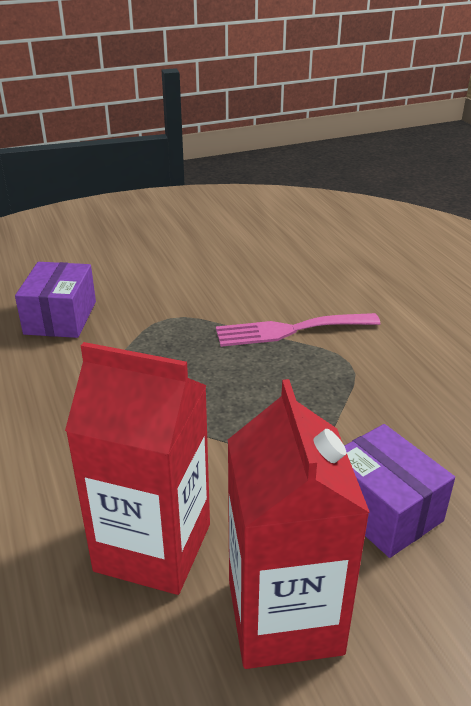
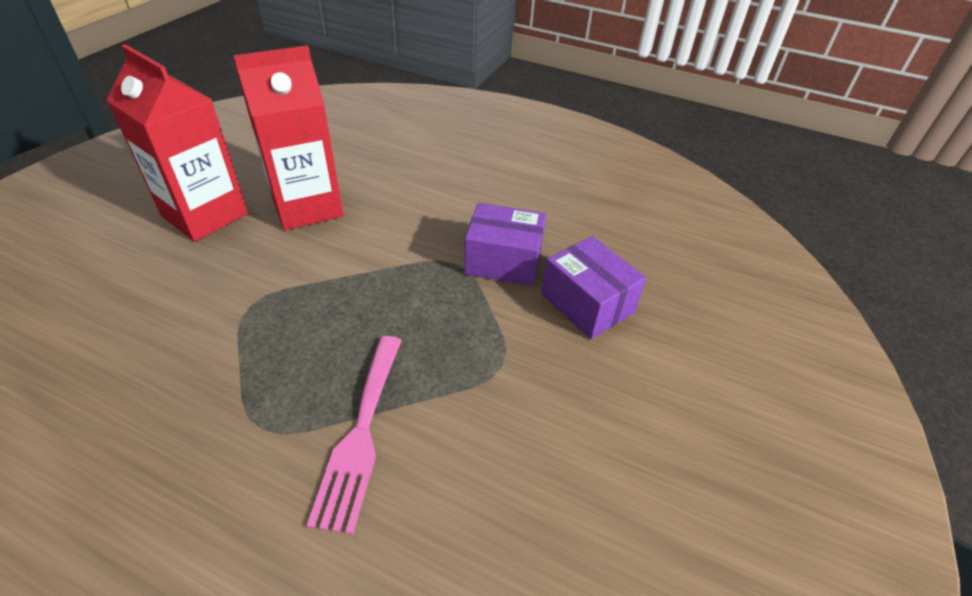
camera: 135 degrees right, 10 degrees up
pink fork [216,313,380,347] -> pink fork turned 150 degrees clockwise [307,336,402,534]
purple box [345,424,455,558] -> purple box moved to [464,203,546,286]

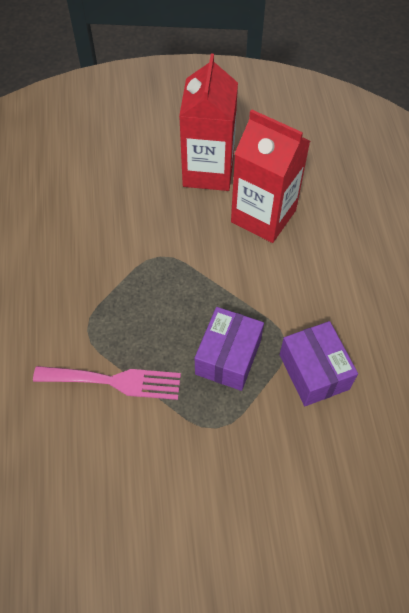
camera: 60 degrees right, 15 degrees up
pink fork [307,336,402,534] -> pink fork turned 150 degrees counterclockwise [33,366,181,400]
purple box [541,236,647,339] -> purple box moved to [195,307,264,391]

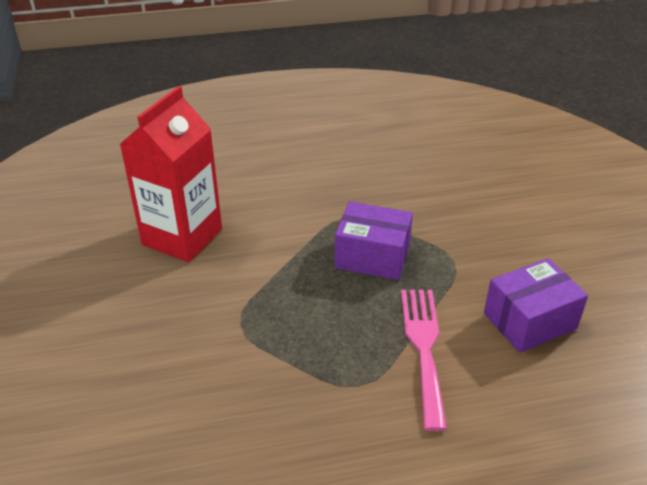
camera: 95 degrees left, 20 degrees down
red carton [179,54,238,191] -> none
purple box [279,321,358,406] -> purple box moved to [484,258,588,353]

